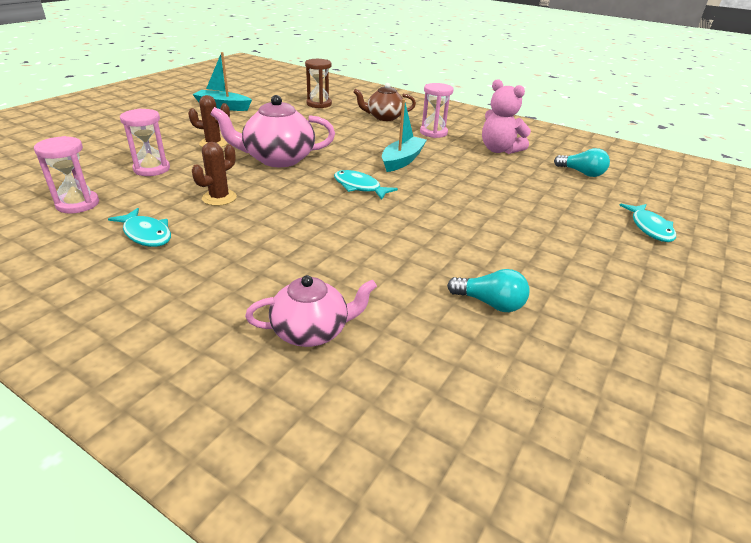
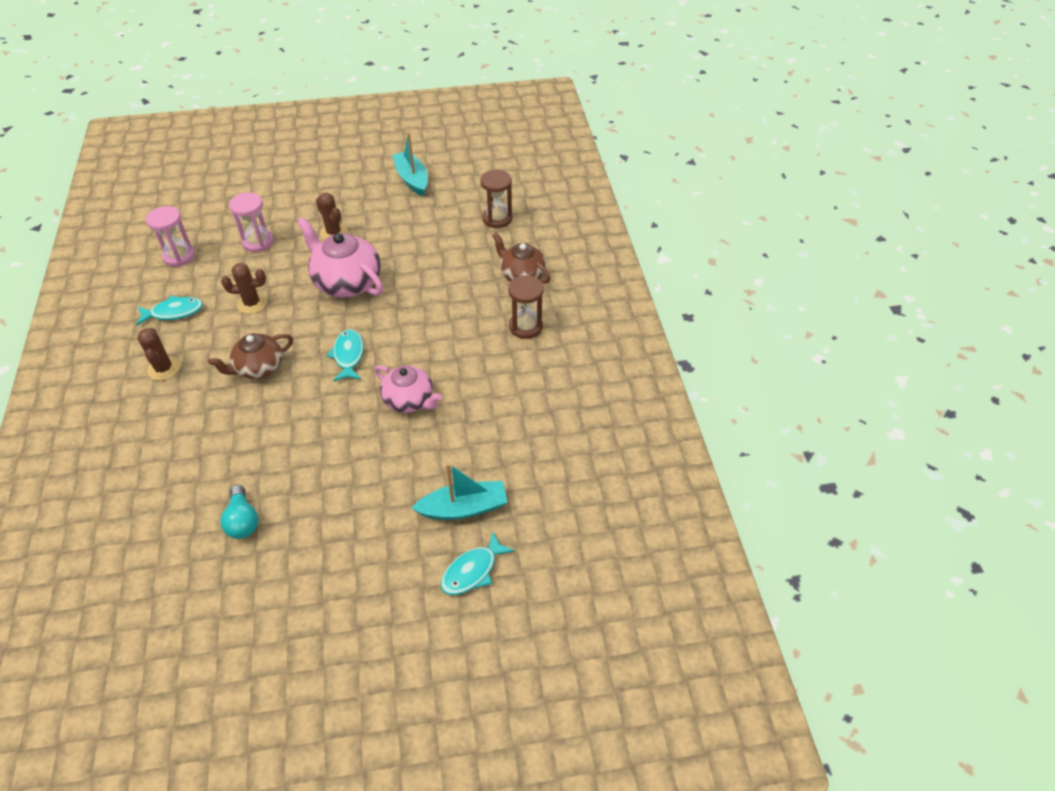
camera: 50 degrees right, 15 degrees up
turquoise fish [108,208,171,247] -> turquoise fish turned 105 degrees counterclockwise [136,296,203,325]
pink teapot [245,275,377,347] -> pink teapot moved to [375,365,442,413]
turquoise boat [382,99,427,172] -> turquoise boat moved to [412,463,507,520]
pink hourglass [420,83,454,138] -> brown hourglass [508,275,544,339]
pink teddy bear [482,79,531,154] -> none
turquoise light bulb [554,148,610,177] -> none
none -> brown cactus [137,328,180,381]
none -> brown teapot [208,333,293,379]

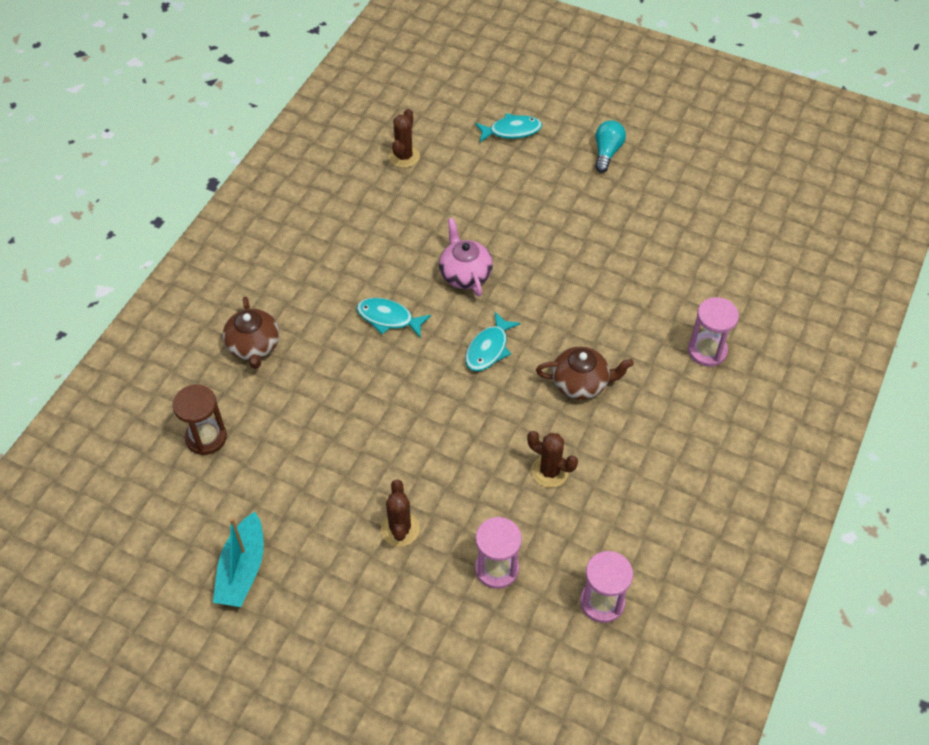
camera: 145 degrees left, 5 degrees up
turquoise fish [136,296,203,325] -> turquoise fish moved to [356,298,431,337]
brown cactus [137,328,180,381] -> brown cactus moved to [389,109,420,168]
turquoise light bulb [220,485,258,539] -> turquoise light bulb moved to [595,120,626,173]
pink teapot [297,217,383,298] -> none
turquoise boat [412,463,507,520] -> none
brown hourglass [508,275,544,339] -> none
none -> pink hourglass [688,297,739,367]

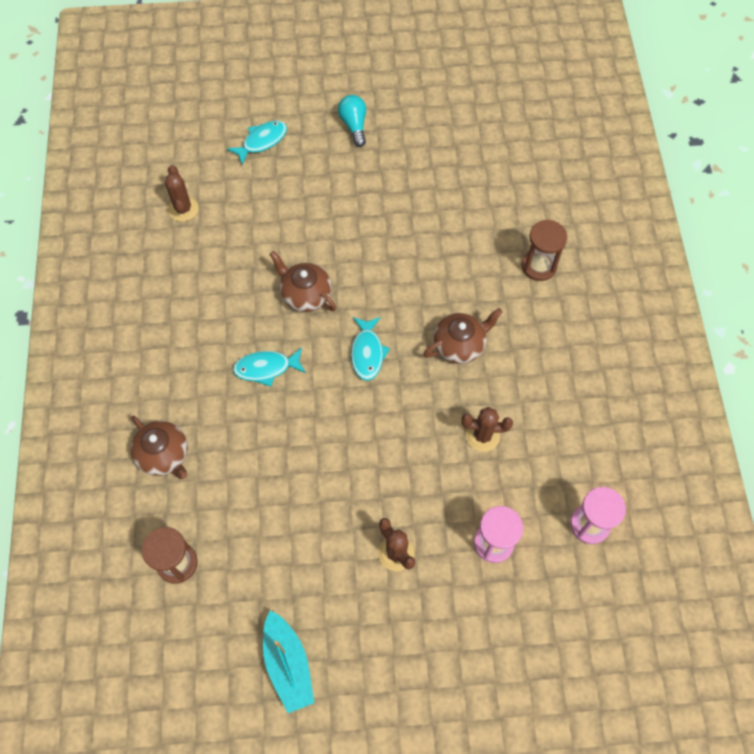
camera: 30 degrees left, 10 degrees up
pink teapot [439,218,493,296] -> brown teapot [269,251,337,312]
pink hourglass [688,297,739,367] -> brown hourglass [522,220,567,281]

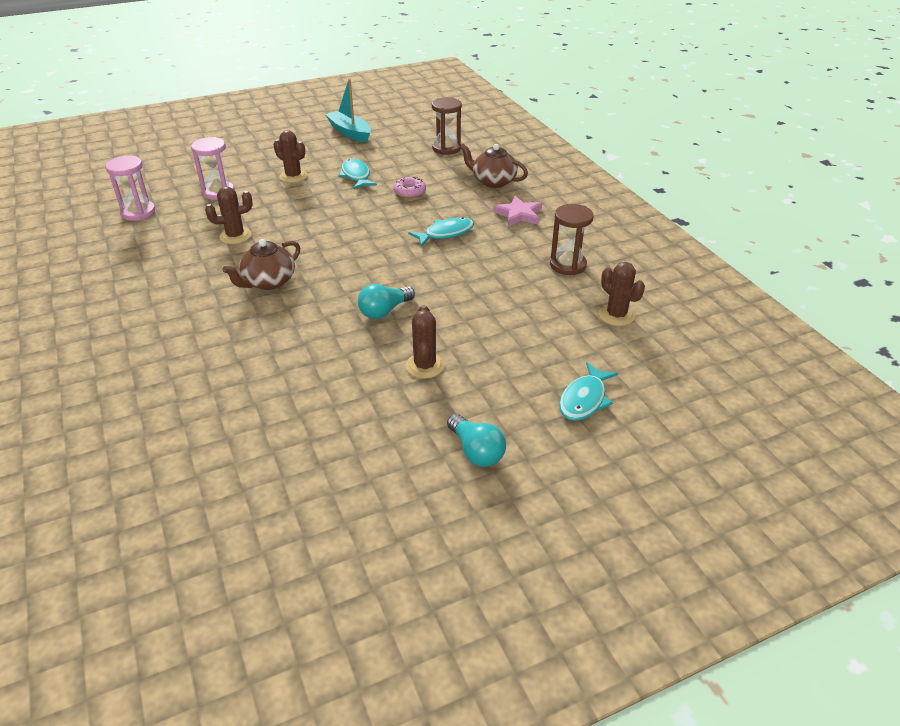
camera: 160 degrees right, 25 degrees down
brown teapot [269,251,337,312] -> none
turquoise fish [351,317,390,381] -> turquoise fish moved to [338,159,377,189]
brown hourglass [522,220,567,281] -> brown hourglass moved to [550,204,594,275]
none -> turquoise light bulb [358,284,415,319]
none -> pink donut [393,177,426,198]
none -> brown cactus [406,305,445,379]
none -> pink star [493,196,542,226]

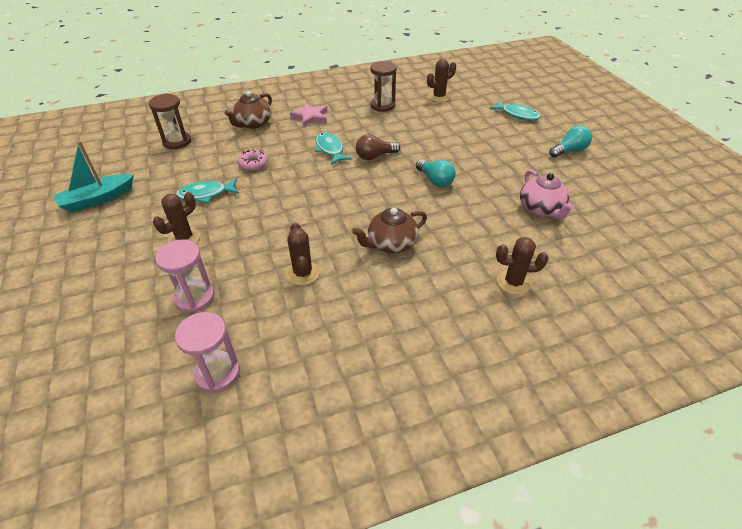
camera: 85 degrees left, 5 degrees up
brown teapot [223,239,300,290] -> brown teapot turned 105 degrees clockwise [352,208,427,253]
brown cactus [406,305,445,379] -> brown cactus moved to [496,237,549,295]
none -> brown light bulb [356,134,400,160]
none -> pink teapot [520,170,575,220]

